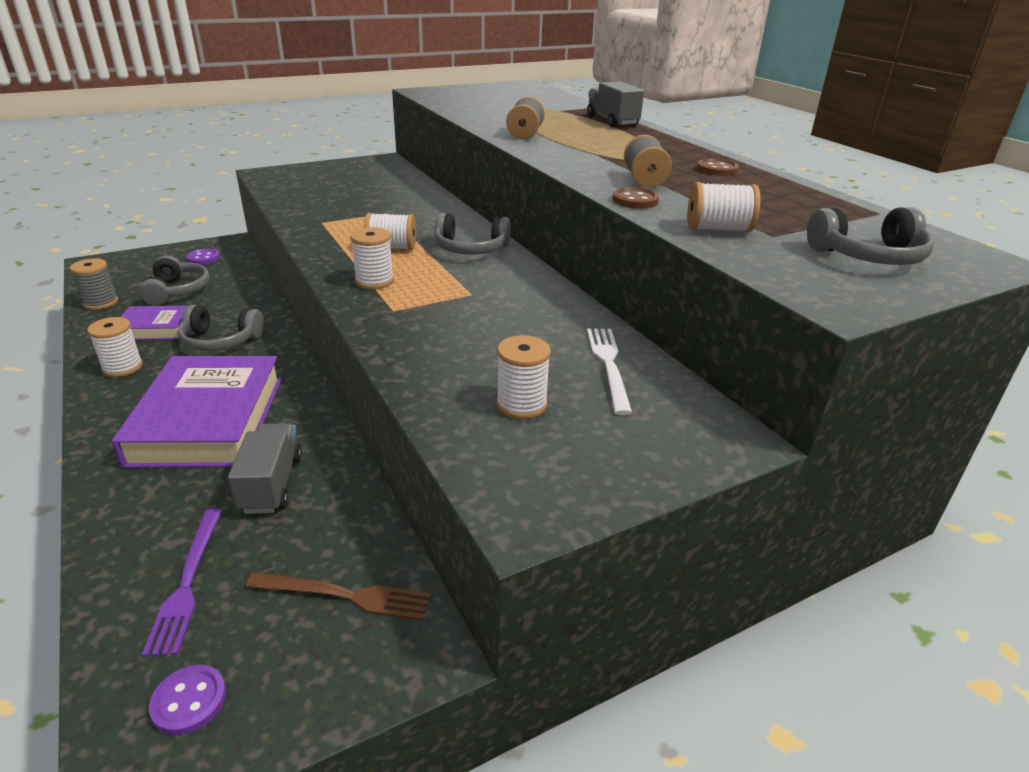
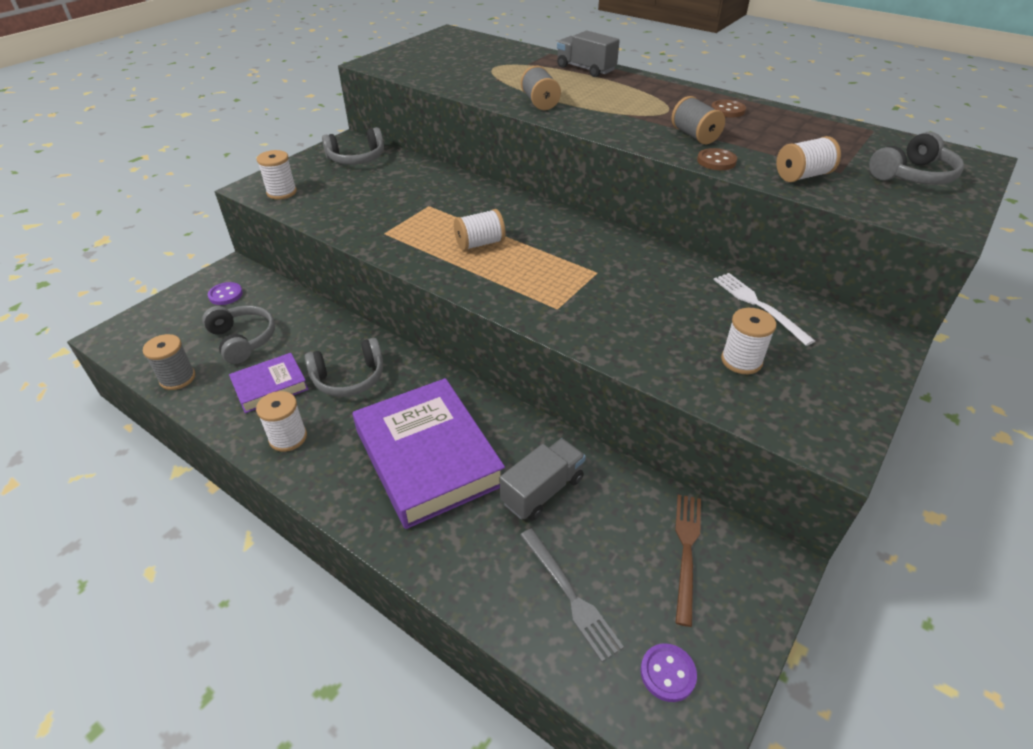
camera: 25 degrees left, 10 degrees up
purple fork [142,509,222,657] -> grey fork [520,528,624,662]
grey truck [228,423,302,514] -> grey truck turned 75 degrees clockwise [500,438,586,521]
brown fork [246,573,431,621] -> brown fork turned 60 degrees counterclockwise [675,495,701,627]
white spool [350,227,394,289] -> white spool moved to [257,150,297,200]
grey headphones [435,213,511,255] -> grey headphones moved to [322,127,384,165]

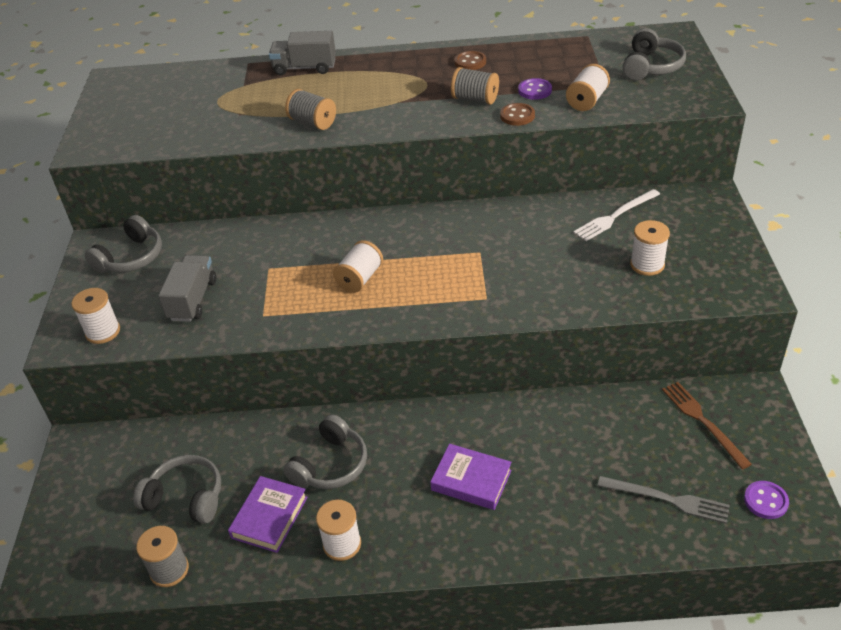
camera: 35 degrees left, 0 degrees up
purple button [208,282,243,305] -> purple button moved to [518,78,552,100]
purple book [353,378,505,529] -> purple book [430,444,512,510], size x0.51
grey truck [500,438,586,521] -> grey truck moved to [158,255,216,322]
white fork [714,273,815,346] -> white fork turned 60 degrees counterclockwise [573,189,660,241]

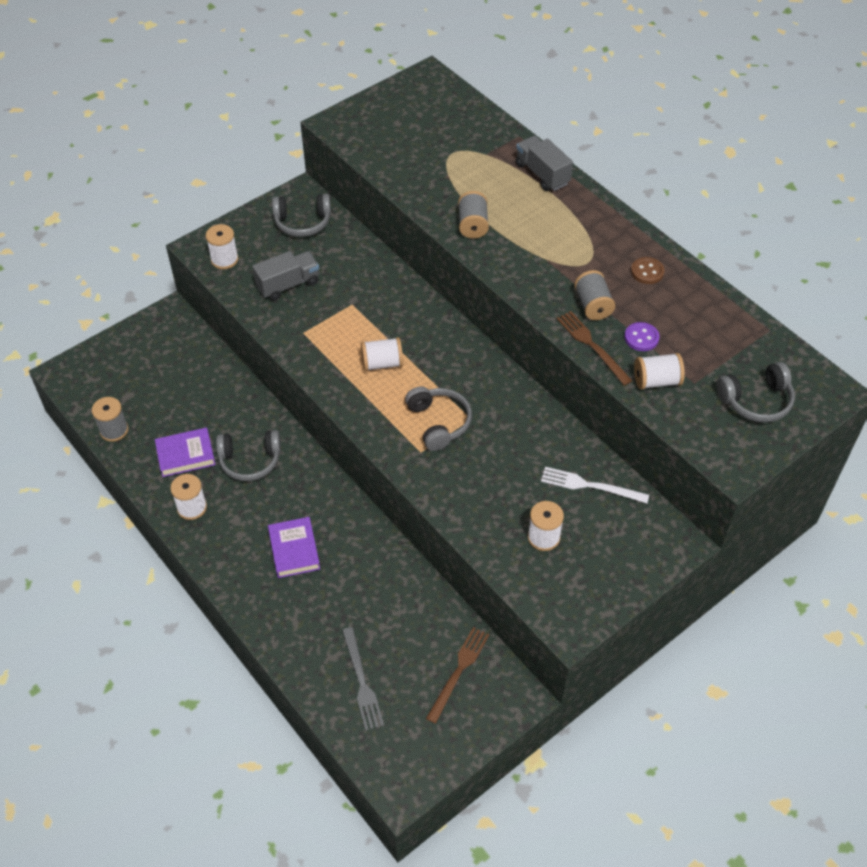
camera: 50 degrees right, 10 degrees up
grey headphones [133,455,221,524] -> grey headphones moved to [405,386,472,451]
brown button [500,103,535,126] -> brown fork [557,311,633,386]
purple button [744,481,789,519] -> none

